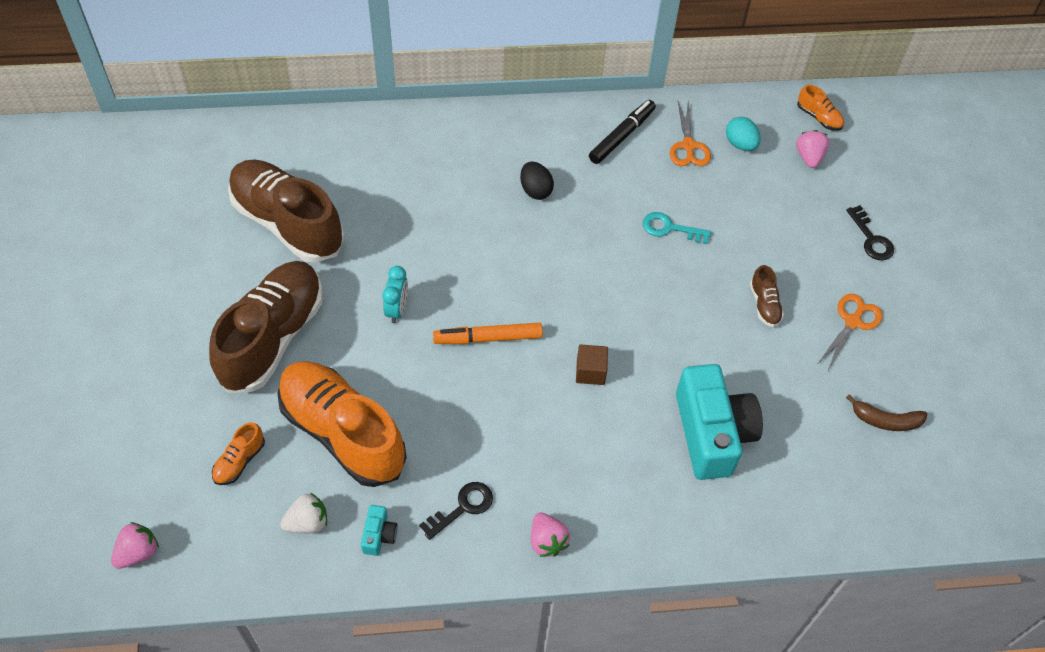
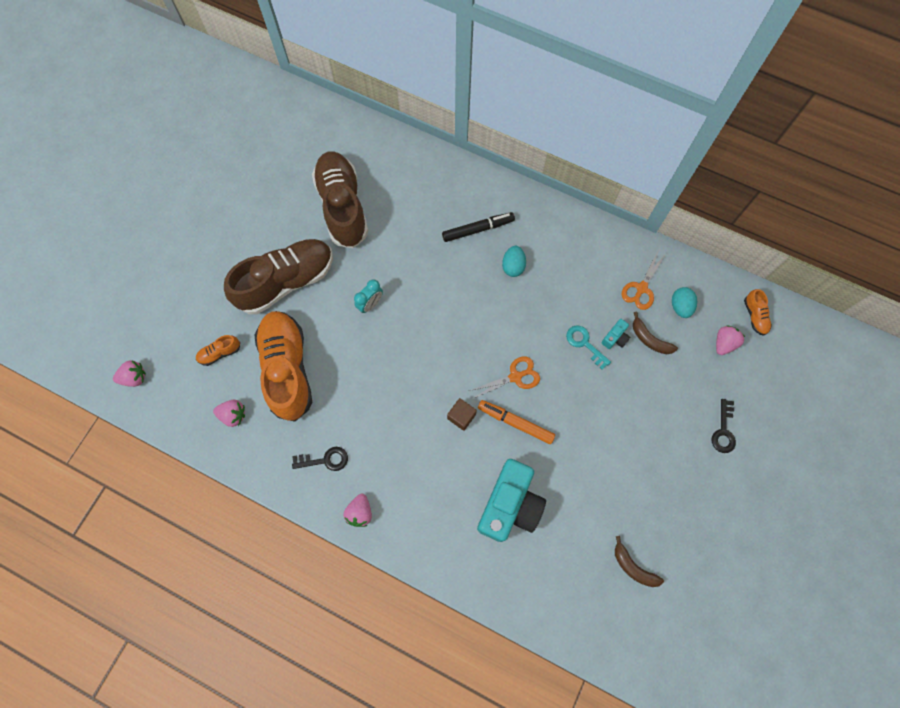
camera: 35 degrees right, 15 degrees up
white strawberry [280,493,327,533] -> pink strawberry [213,400,245,427]
turquoise camera [361,505,398,556] -> turquoise camera moved to [601,319,630,349]
orange marker [433,323,543,344] -> orange marker moved to [478,400,555,444]
black egg [520,162,554,200] -> turquoise egg [502,246,526,277]
black marker [589,100,656,164] -> black marker moved to [442,212,515,242]
brown shoe [750,265,784,327] -> none
orange scissors [818,294,882,370] -> orange scissors moved to [469,357,540,398]
none -> brown banana [633,312,678,354]

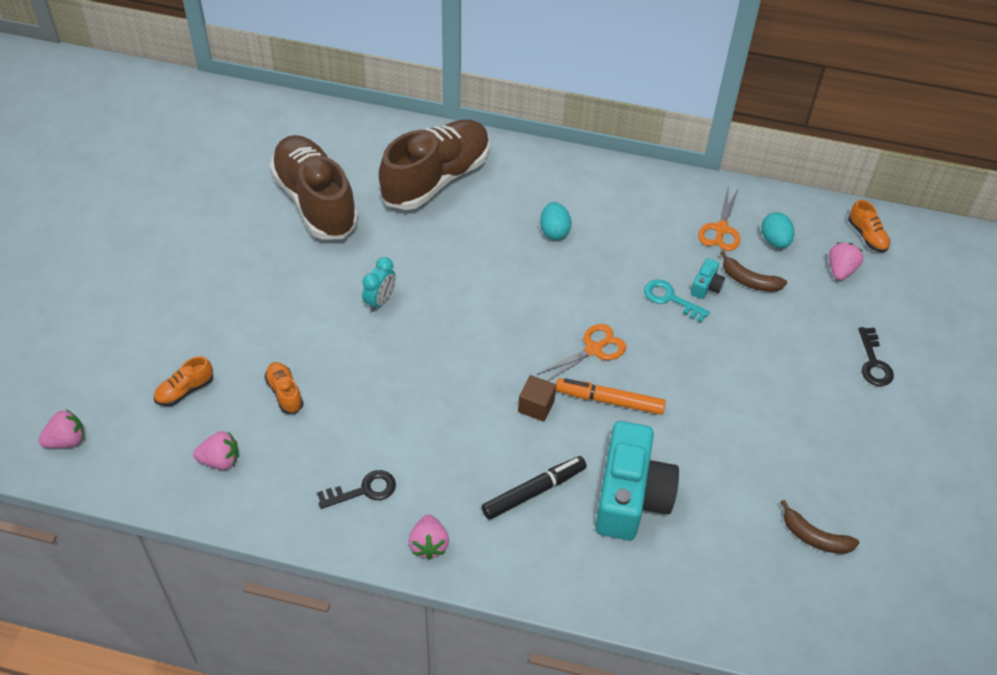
camera: 15 degrees left, 20 degrees down
brown shoe [224,239,333,314] -> brown shoe moved to [379,119,489,210]
orange shoe [254,311,312,421] -> orange shoe [264,362,303,414], size x0.40
black marker [442,212,515,242] -> black marker moved to [481,456,587,520]

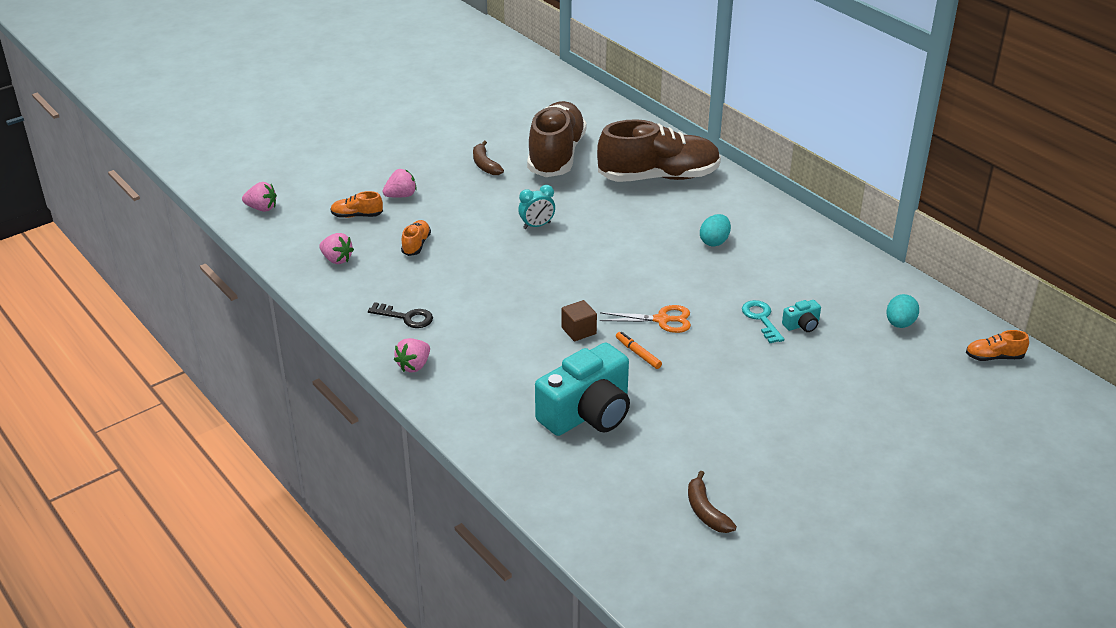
camera: 40 degrees right, 15 degrees down
black marker [481,456,587,520] -> none
orange marker [556,378,666,415] -> orange marker [616,332,662,369], size x0.60
orange scissors [698,189,740,251] -> none
brown banana [720,251,787,292] -> brown banana moved to [473,141,504,175]
pink strawberry [829,242,863,280] -> pink strawberry moved to [383,169,417,198]
orange shoe [848,200,890,252] -> orange shoe turned 75 degrees clockwise [966,330,1029,361]
black key [858,327,894,386] -> none

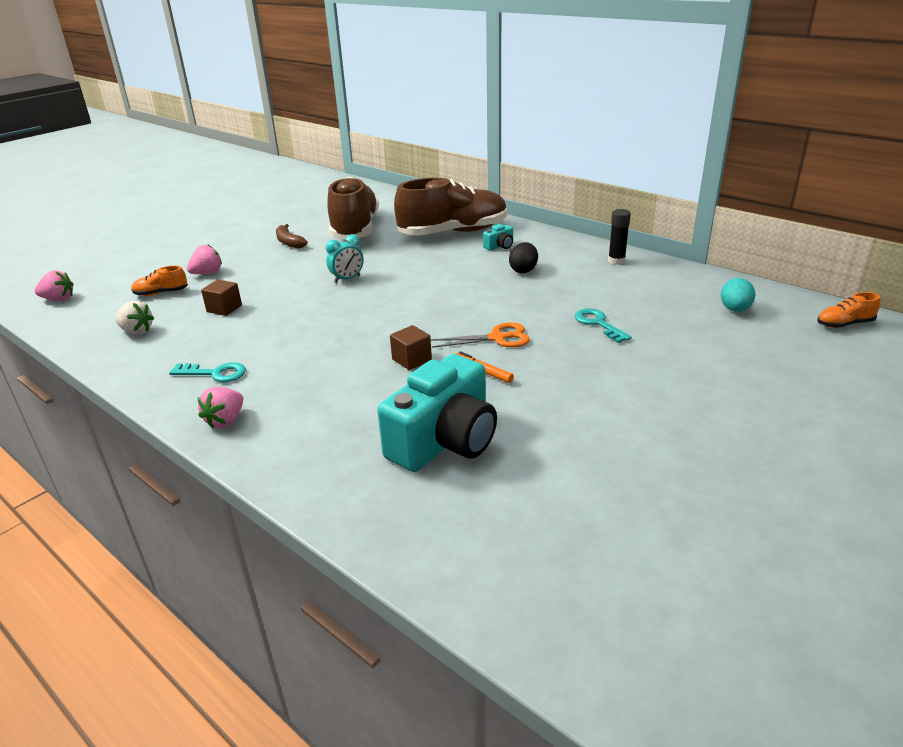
camera: 10 degrees left, 5 degrees down
pink strawberry [319,233,354,264] -> white strawberry [115,301,154,335]
black key [368,302,433,328] -> turquoise key [169,362,246,382]
orange shoe [401,220,431,256] -> brown cube [201,280,242,316]
brown banana [688,471,737,533] -> none
turquoise egg [700,214,731,247] -> black egg [509,242,538,273]
turquoise camera [782,300,821,332] -> turquoise camera moved to [483,224,513,250]
none -> black glue stick [608,209,631,265]

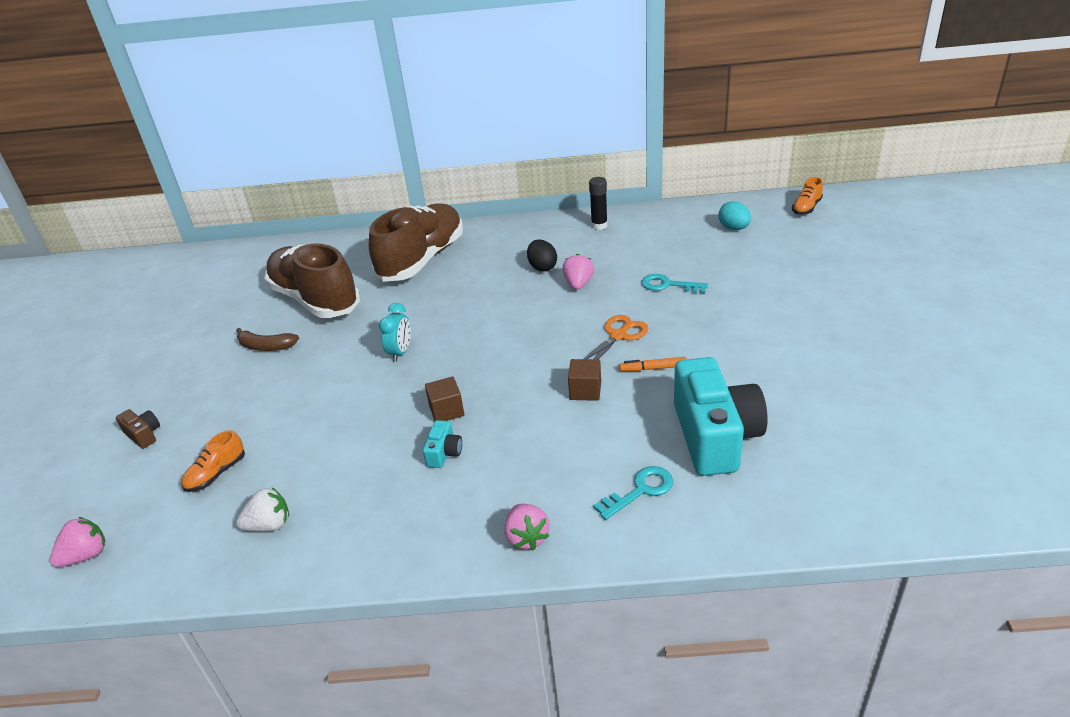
camera: 40 degrees left, 5 degrees up
turquoise key [169,362,246,382] -> turquoise key moved to [593,466,673,520]
pink strawberry [187,244,222,274] -> pink strawberry moved to [562,254,594,290]
brown cube [201,280,242,316] -> brown cube moved to [425,377,464,421]
turquoise camera [483,224,513,250] -> turquoise camera moved to [423,420,462,468]
none -> brown camera [116,409,160,449]

